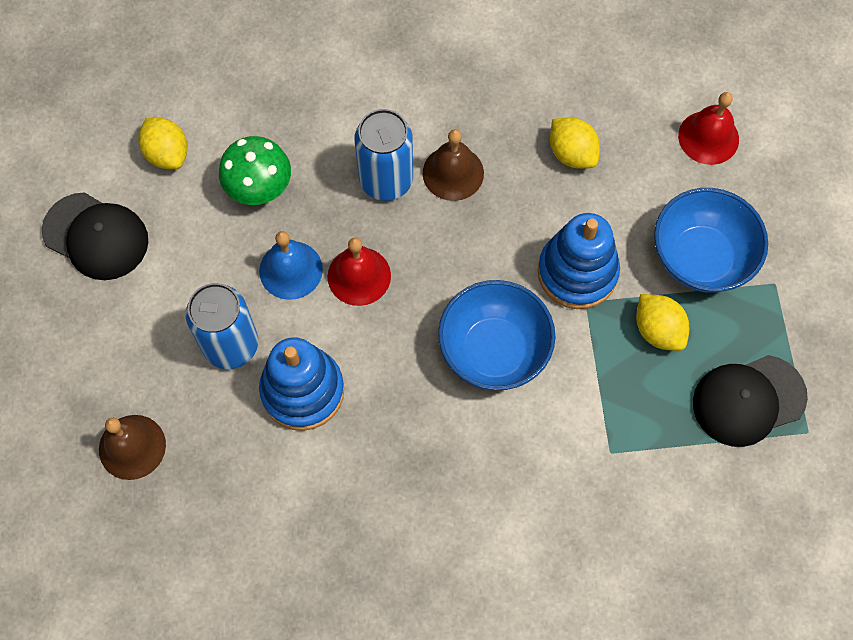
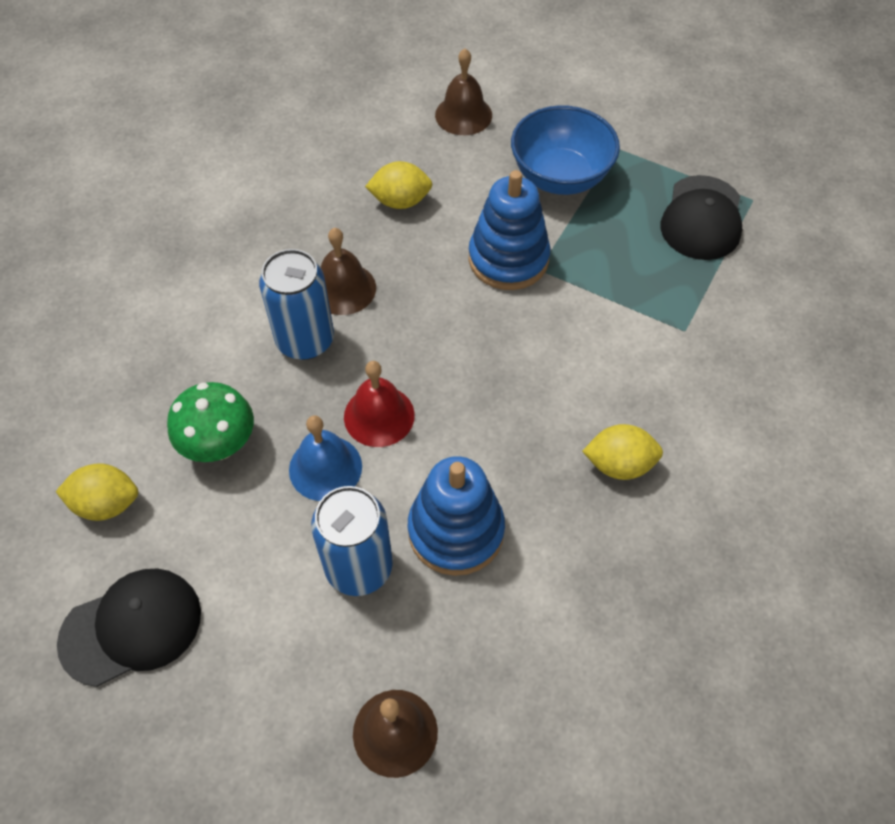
camera: 55 degrees left, 10 degrees down
blue bowl [438,280,556,390] -> none
yellow lemon [636,294,689,351] -> yellow lemon moved to [582,424,663,480]
red bell [678,92,739,165] -> brown bell [435,48,492,135]

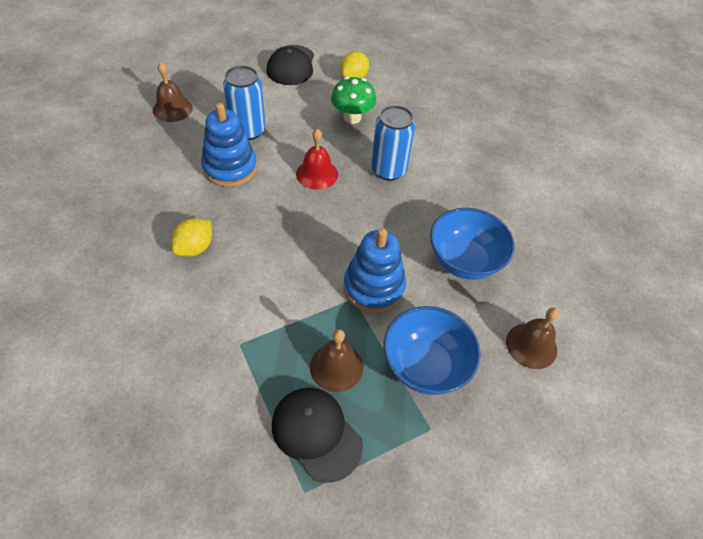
camera: 120 degrees right, 5 degrees down
blue bell [289,415,362,501] -> none
brown bell [321,228,376,315] -> brown bell moved to [310,329,363,392]
yellow lemon [365,161,432,209] -> blue bowl [430,208,515,280]

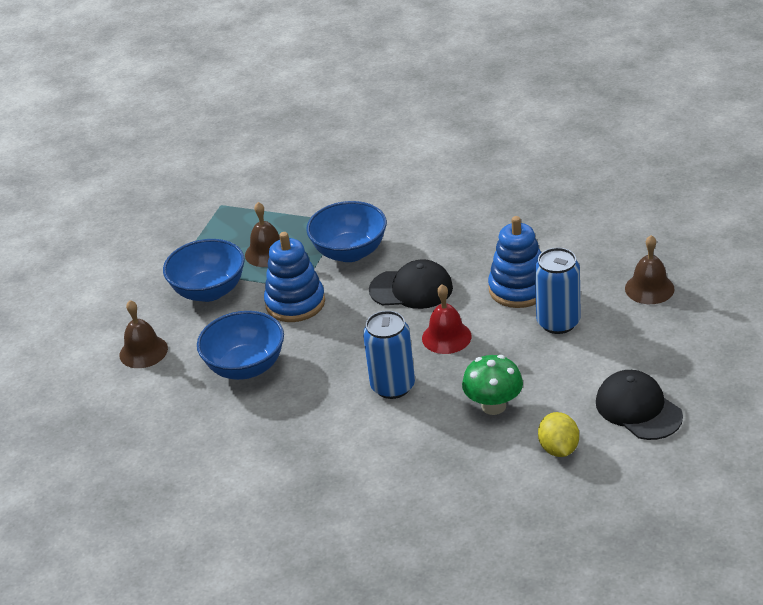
camera: 145 degrees right, 15 degrees down
yellow lemon [171,218,212,257] -> none
black cap [272,388,363,483] -> black cap moved to [369,259,453,309]
none -> blue bowl [306,201,387,262]

